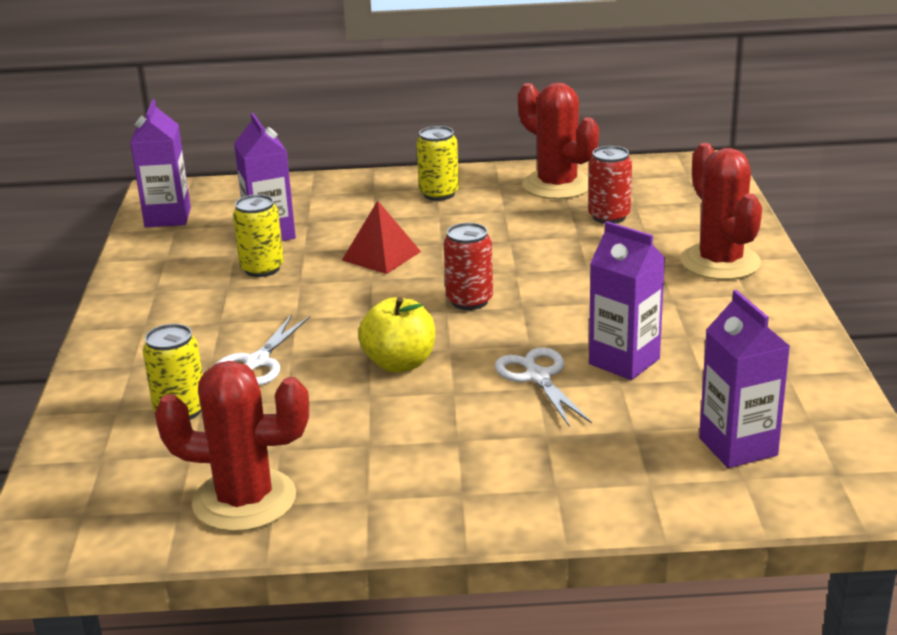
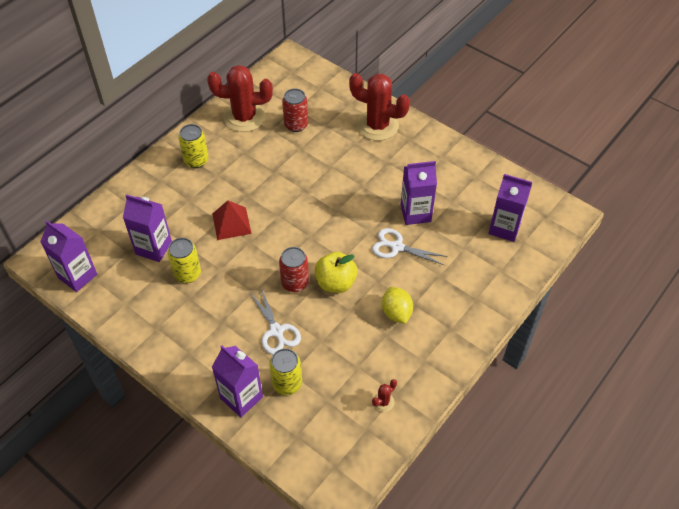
camera: 50 degrees left, 25 degrees up
red cactus [155,361,309,532] -> red cactus [372,379,397,412], size x0.40
red can [444,223,493,310] -> red can moved to [279,247,309,292]
none -> purple carton [212,346,263,417]
none -> yellow lemon [382,287,413,324]

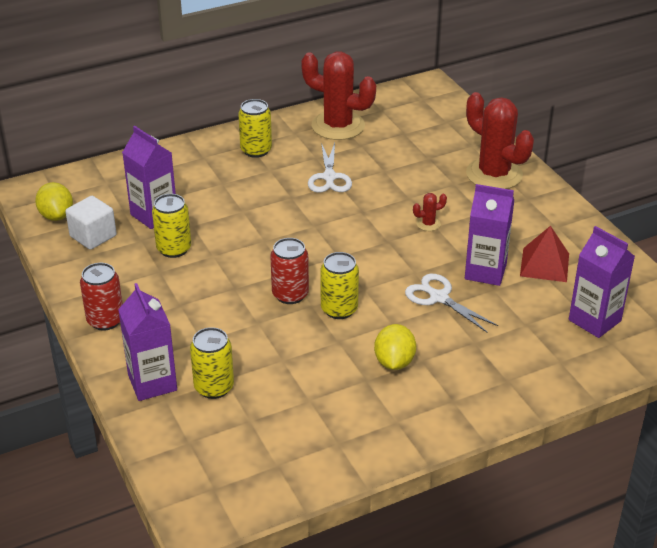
camera: 25 degrees right, 15 degrees down
purple carton [40,220,97,292] -> yellow lemon [35,182,73,221]
red pyramid [212,201,252,240] -> red pyramid moved to [520,226,569,282]
white scissors [250,288,301,354] -> white scissors moved to [308,143,352,193]
red can [282,88,308,132] -> red can moved to [80,263,123,331]
yellow apple [315,252,358,293] -> yellow can [320,252,359,319]
red cactus [372,379,397,412] -> red cactus moved to [413,193,447,231]
none -> white cube [65,196,117,250]

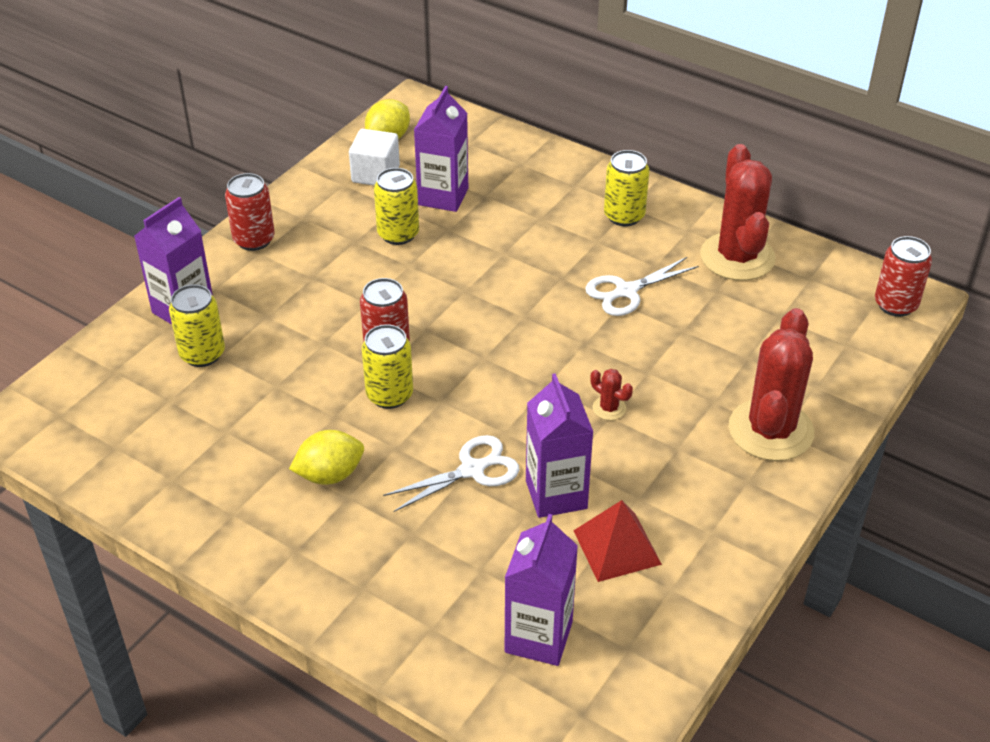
camera: 60 degrees right, 5 degrees up
white scissors [405,274,498,333] -> white scissors turned 45 degrees clockwise [383,435,520,512]
none -> red can [875,236,932,317]

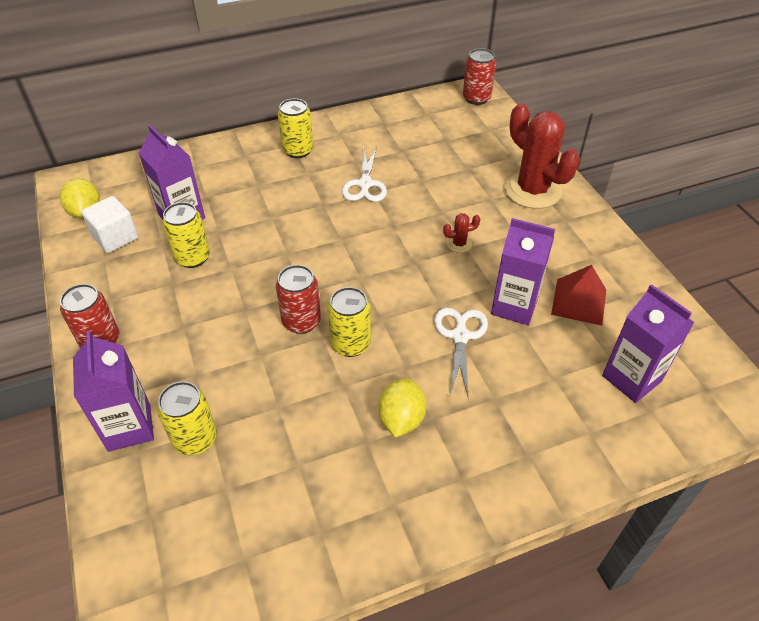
camera: 55 degrees left, 5 degrees up
red cactus [700,144,776,281] -> none

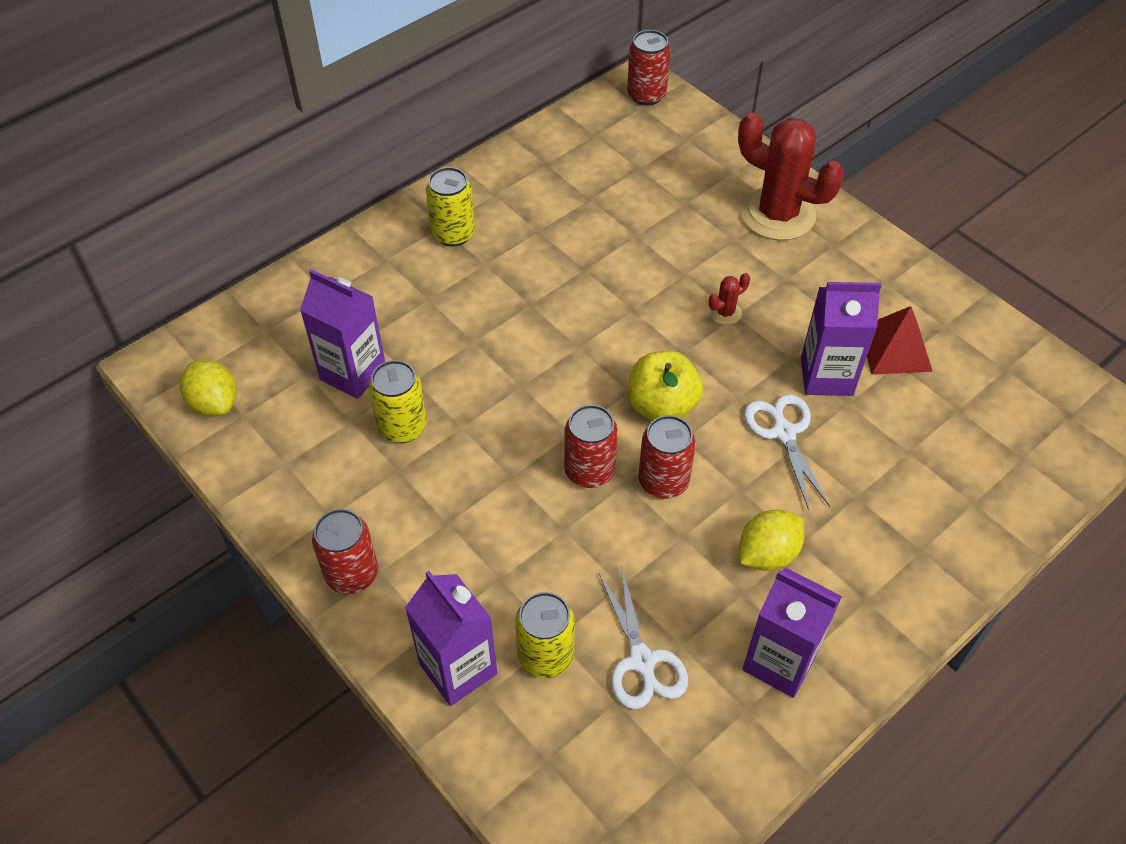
camera: 20 degrees left, 5 degrees up
white cube [81,196,138,253] -> none
yellow can [327,287,371,357] -> red can [638,415,696,499]
white scissors [342,145,387,202] -> white scissors moved to [599,566,688,709]
yellow lemon [378,378,426,437] -> yellow lemon turned 60 degrees clockwise [740,509,804,571]
purple carton [602,284,695,403] -> purple carton moved to [743,567,842,698]
none -> yellow apple [628,351,703,420]

